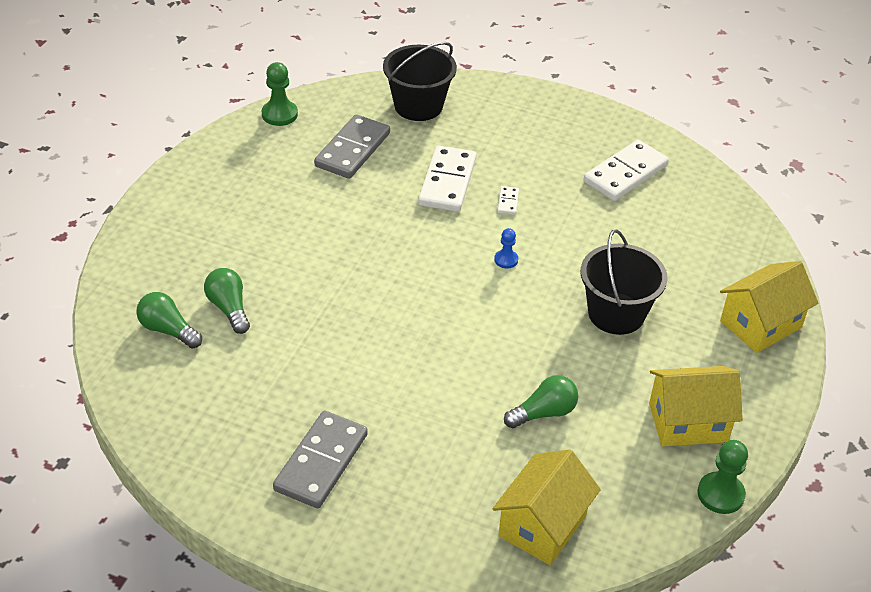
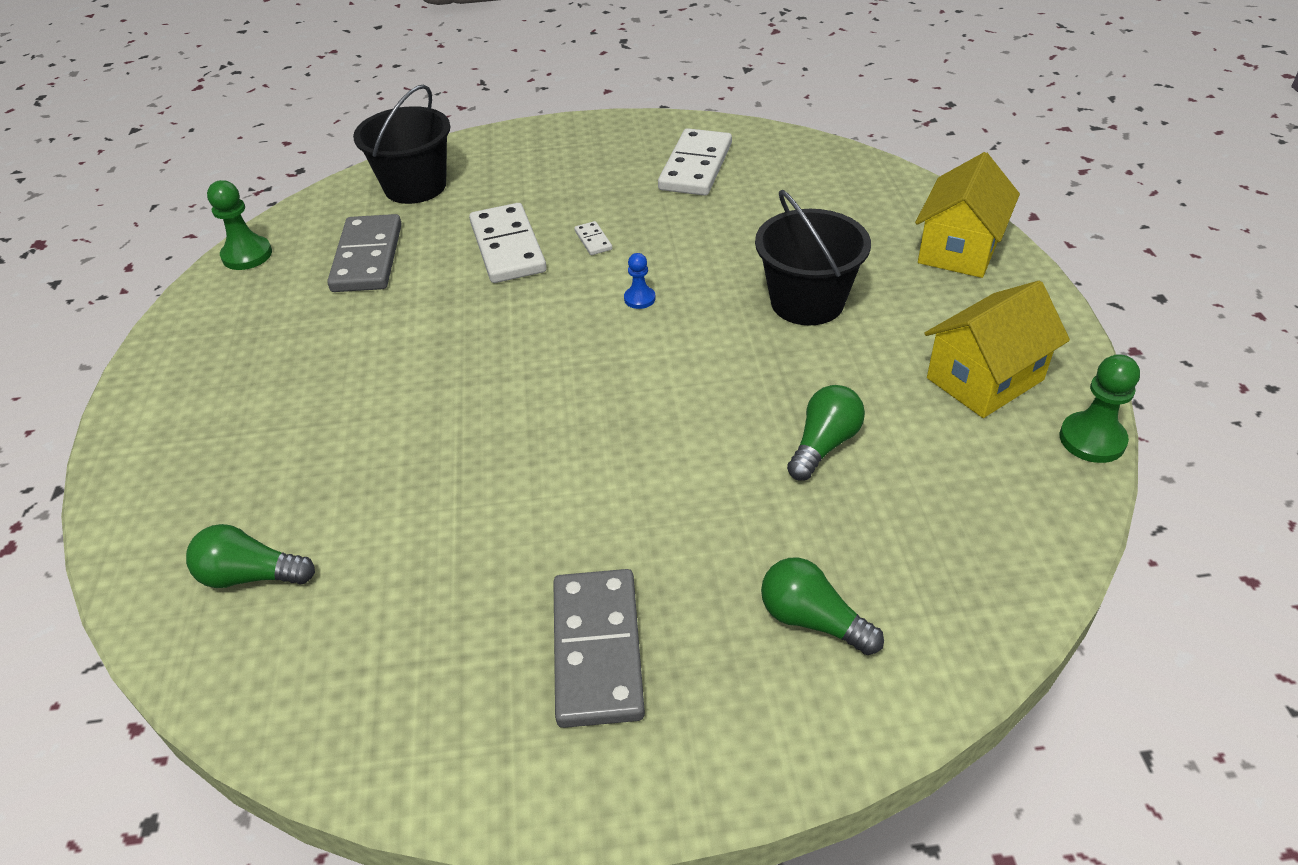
camera: 25 degrees left, 0 degrees up
green light bulb [204,268,250,334] -> green light bulb moved to [761,558,884,655]
yellow house [492,449,601,565] -> none

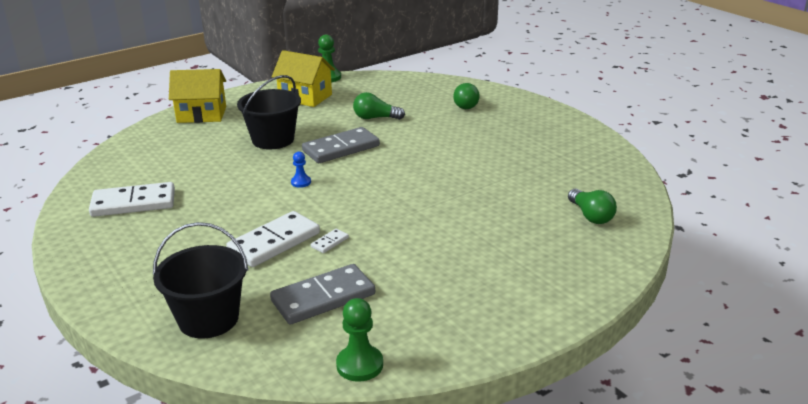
camera: 120 degrees left, 15 degrees down
grey domino [554,569,645,728] -> grey domino moved to [302,127,380,163]
white domino [574,221,612,255] -> white domino moved to [311,229,349,253]

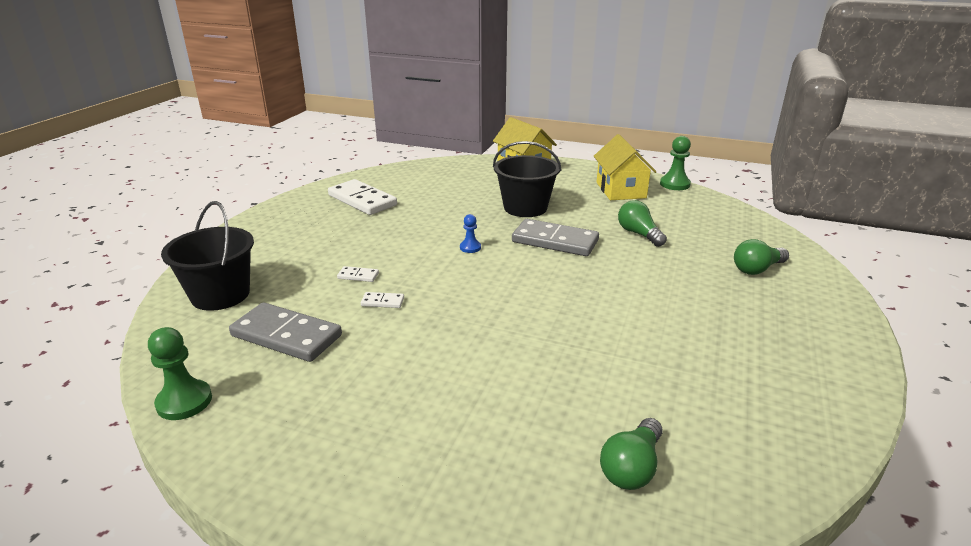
camera: 55 degrees right, 0 degrees up
white domino [226,211,320,267] -> white domino [337,266,379,282], size x0.43

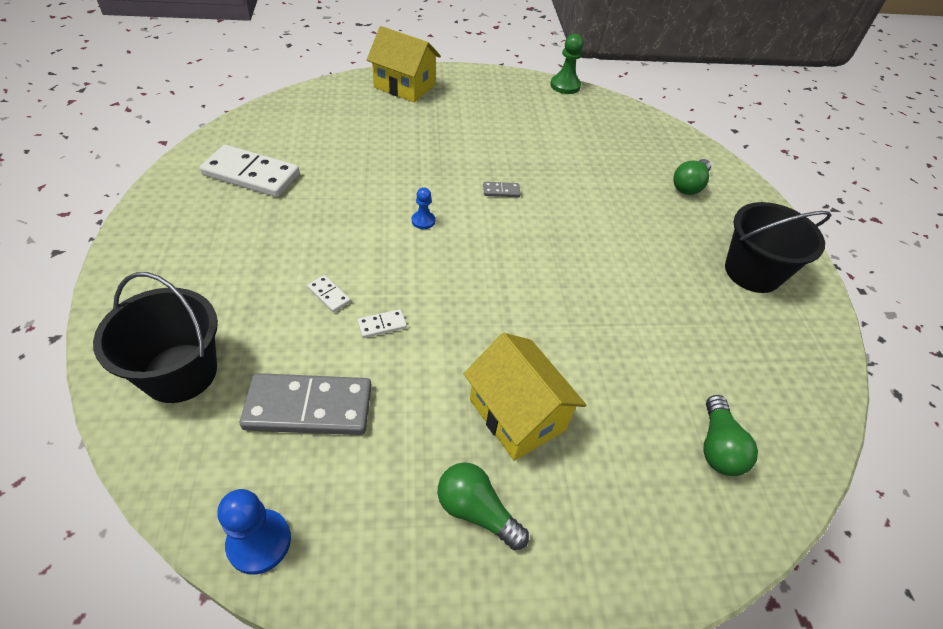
camera: 30 degrees left, 20 degrees up
green pawn [148,327,212,420] -> blue pawn [217,489,291,574]
white domino [337,266,379,282] -> white domino turned 60 degrees clockwise [307,275,351,312]
black bucket [493,141,561,217] -> black bucket moved to [725,202,831,293]
grey domino [512,219,599,256] -> grey domino [483,182,520,197], size x0.43
yellow house [594,134,656,200] -> yellow house moved to [464,333,586,461]
green light bulb [618,200,667,247] -> green light bulb moved to [438,462,529,550]

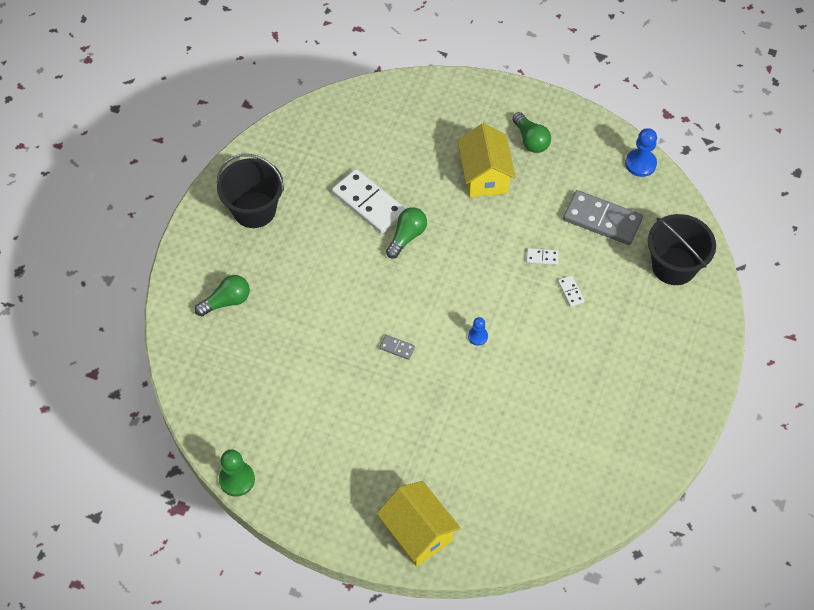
camera: 150 degrees left, 10 degrees up
white domino [200,145,300,197] -> white domino moved to [332,169,406,234]
green light bulb [704,395,758,476] -> green light bulb moved to [386,207,427,259]

